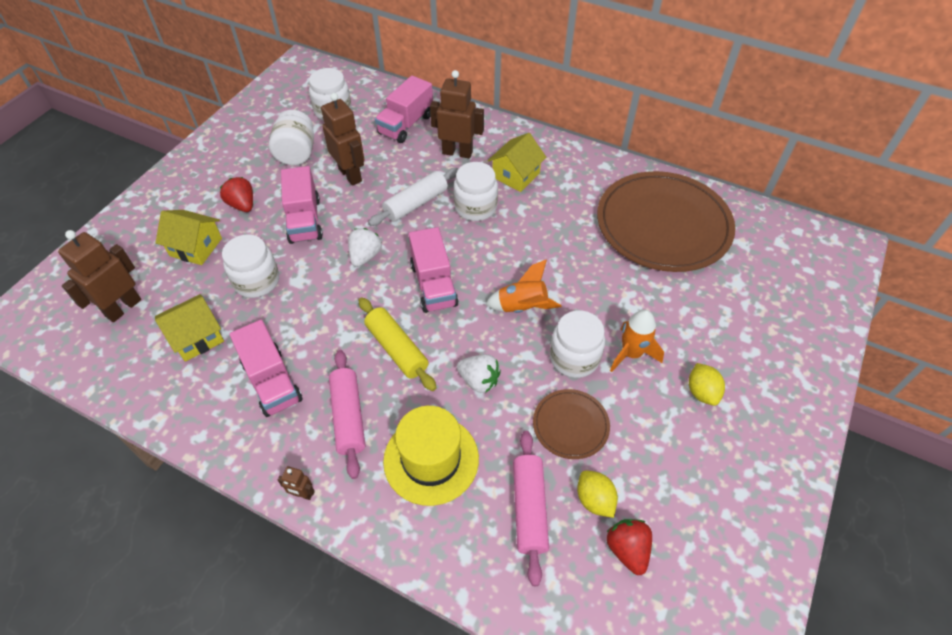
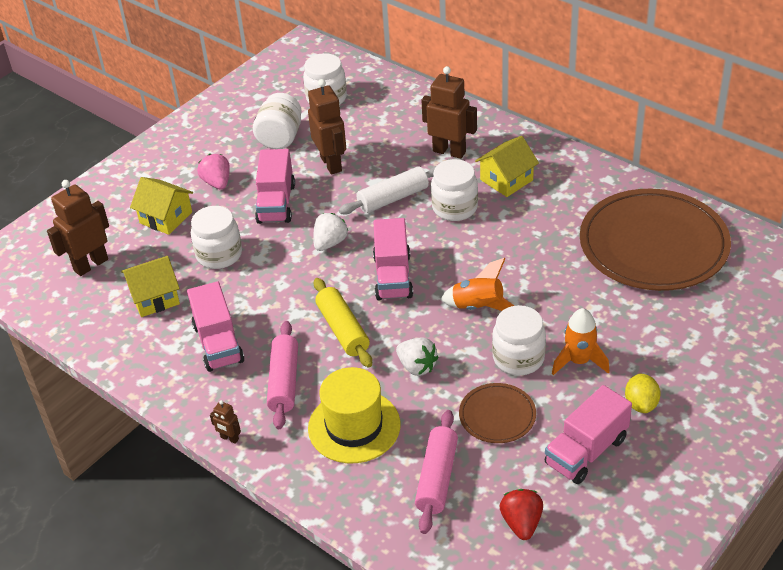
camera: 15 degrees right, 10 degrees down
red strawberry [220,177,253,212] -> pink strawberry [197,154,230,189]
pink truck [375,76,433,143] -> pink truck moved to [545,385,632,484]
yellow lemon [577,470,618,518] -> none

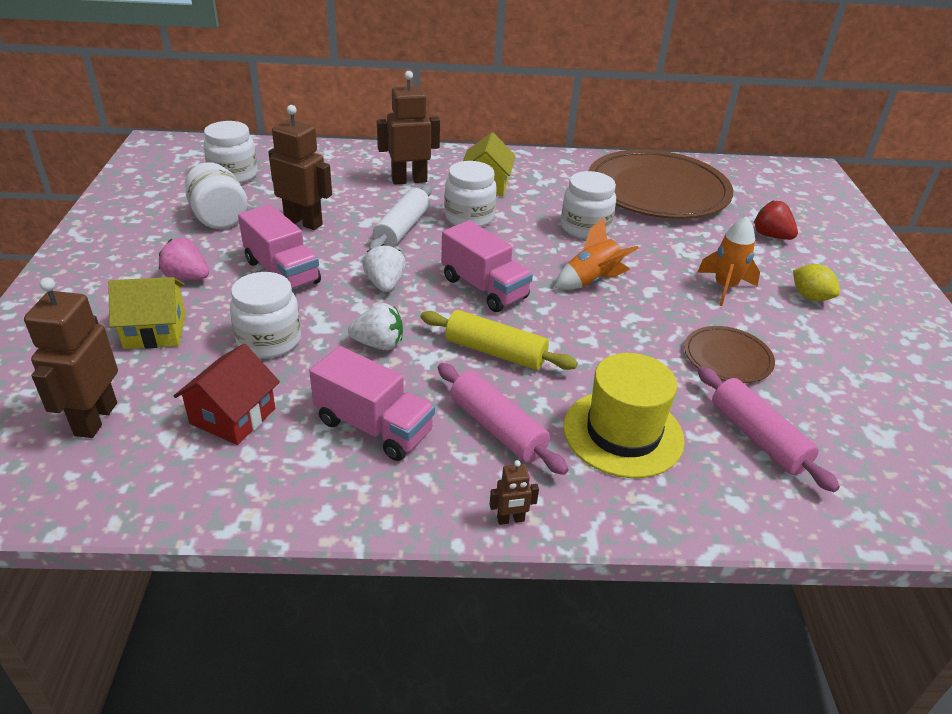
camera: 45 degrees left, 5 degrees down
yellow house [121,256,180,317] -> red house [173,344,280,445]
white strawberry [396,337,438,376] -> white strawberry moved to [348,303,403,350]
white jar [492,305,546,375] -> white jar moved to [561,171,616,239]
red strawberry [499,489,543,540] -> red strawberry moved to [754,200,798,240]
pink truck [545,385,632,484] -> none

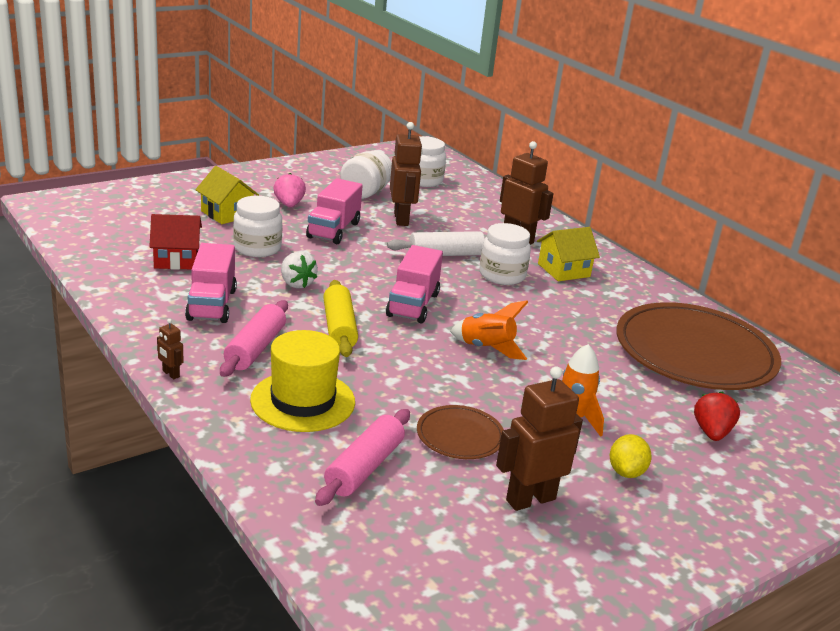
camera: 55 degrees right, 10 degrees down
brown robot [24,277,118,438] -> brown robot moved to [496,366,583,511]
white strawberry [363,244,406,292] -> none
white jar [561,171,616,239] -> none

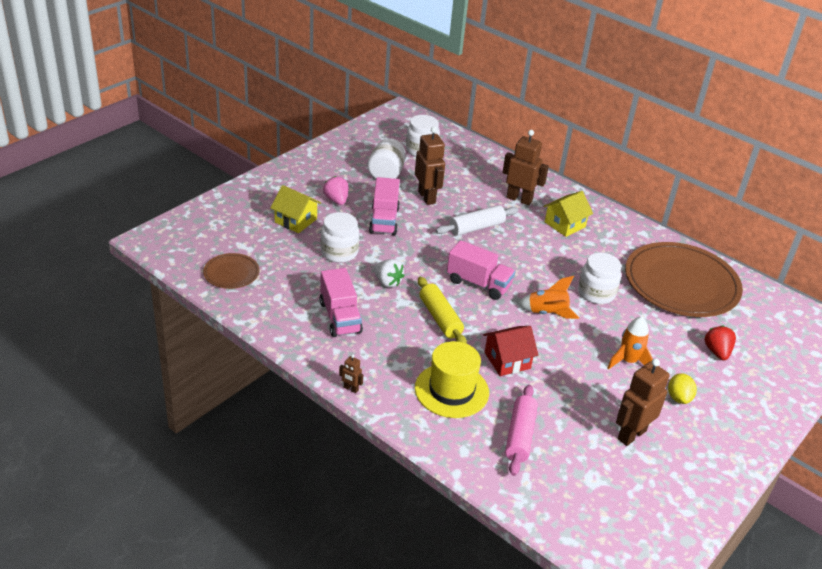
camera: 15 degrees left, 10 degrees up
red house [149,214,202,270] -> red house moved to [483,326,538,376]
pink rolling pin [220,300,288,377] -> none
pink truck [386,245,443,324] -> pink truck turned 60 degrees counterclockwise [447,240,515,300]
brown plate [417,405,504,459] -> brown plate moved to [203,253,260,289]
white jar [480,223,531,285] -> white jar moved to [578,253,621,304]

